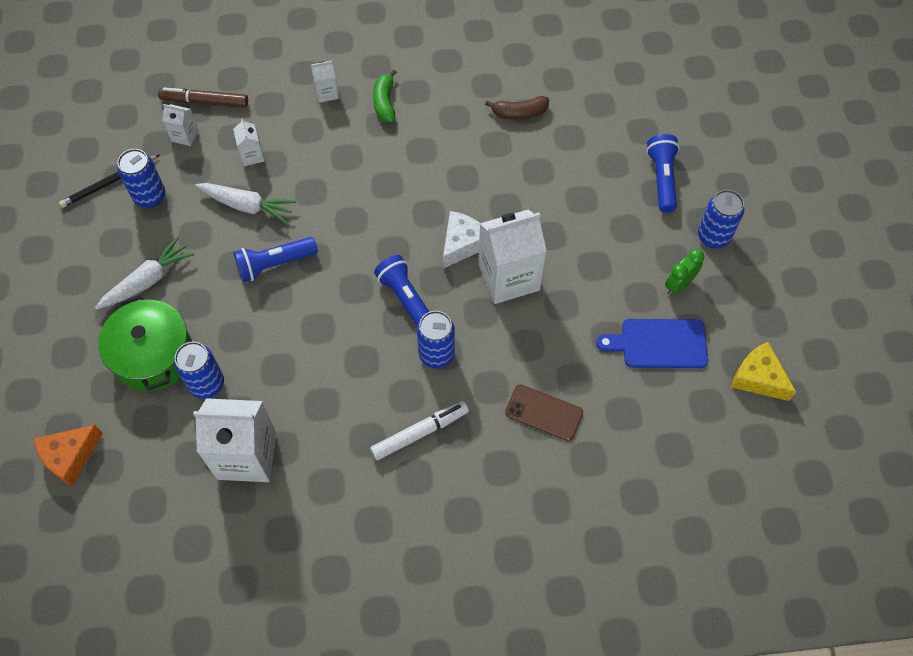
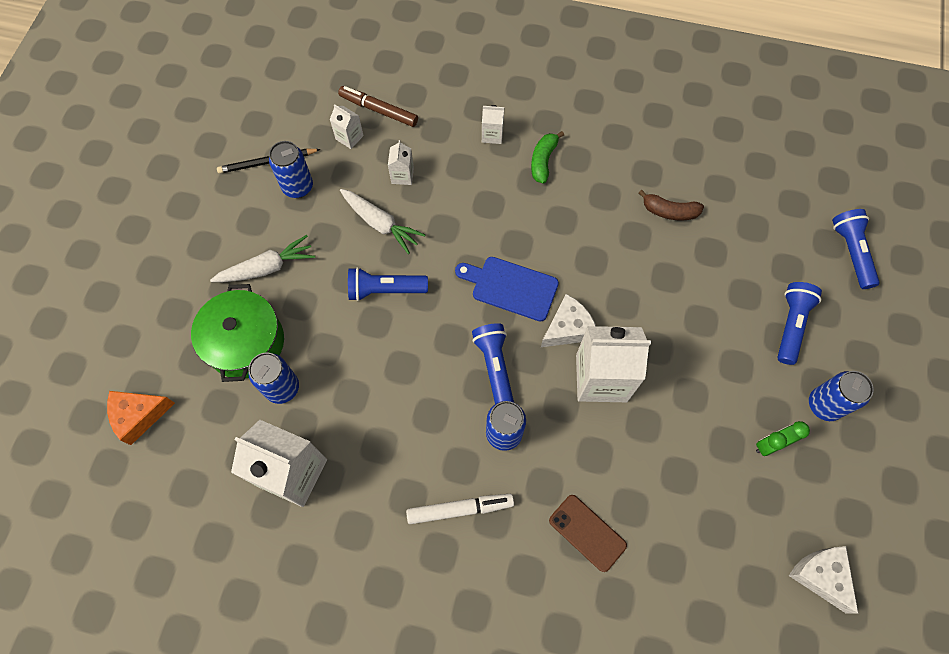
camera: 20 degrees right, 5 degrees up
blue cutting board [596,319,708,368] -> blue cutting board moved to [455,257,559,321]
yellow cheese [731,342,796,401] -> white cheese [789,546,858,614]
none -> blue flashlight [832,209,880,289]

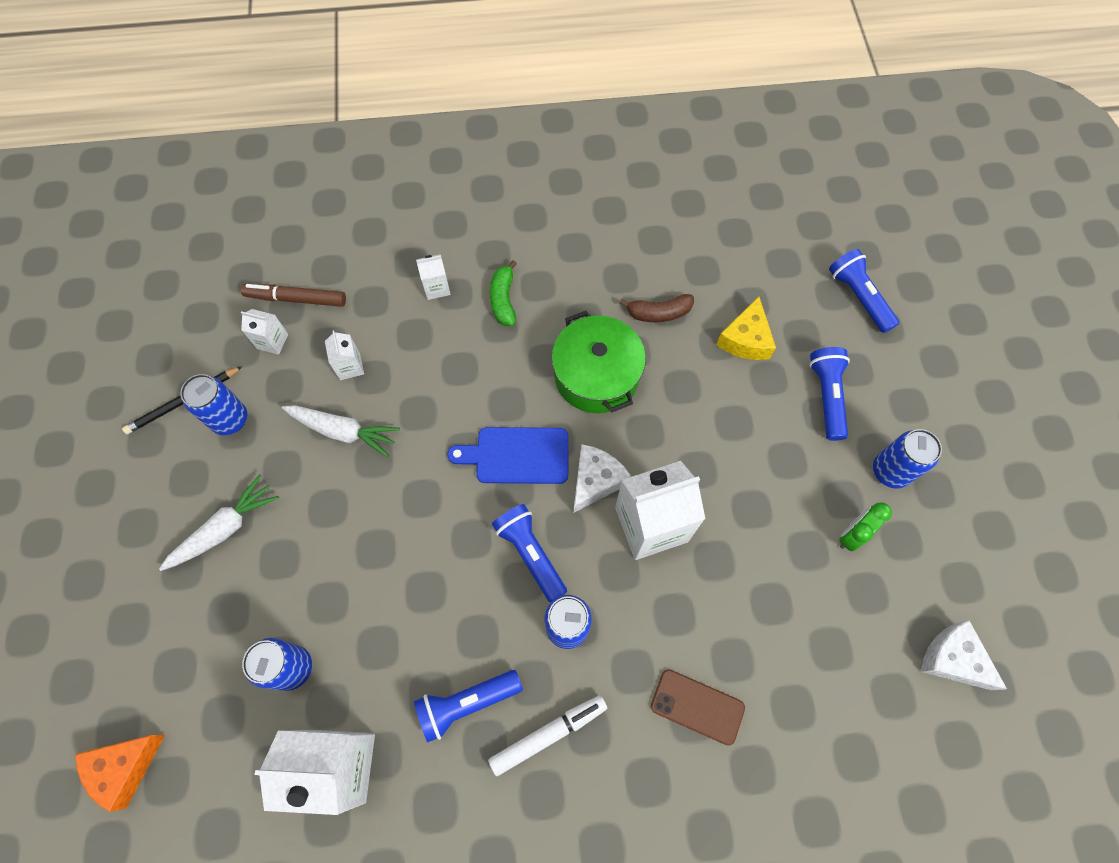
camera: 20 degrees left, 0 degrees up
green pot [191,284,284,382] -> green pot moved to [552,311,646,413]
blue flashlight [348,267,428,301] -> blue flashlight moved to [414,670,523,743]
none -> yellow cheese [716,296,776,360]

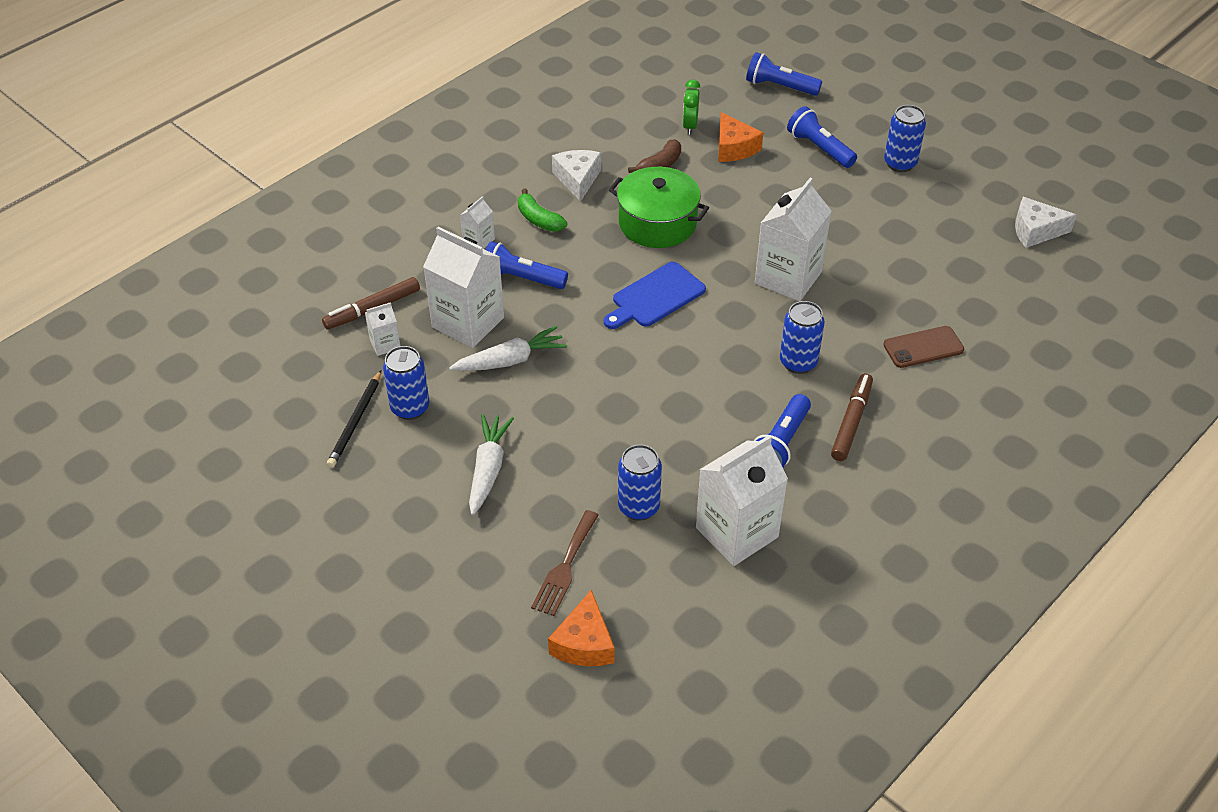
camera: 40 degrees left, 20 degrees down
white carton [325,330,364,380] -> white carton [423,227,504,348], size x2.15
white marker [488,695,607,776] -> brown marker [831,373,873,461]
blue flashlight [492,504,567,602] -> blue flashlight moved to [486,241,568,289]
white cheese [574,444,632,513] -> white cheese moved to [552,150,601,202]
yellow cheese [716,296,776,360] -> orange cheese [718,112,763,162]
green clock [839,502,892,551] -> green clock moved to [683,79,700,135]
none -> brown fork [531,510,599,616]

